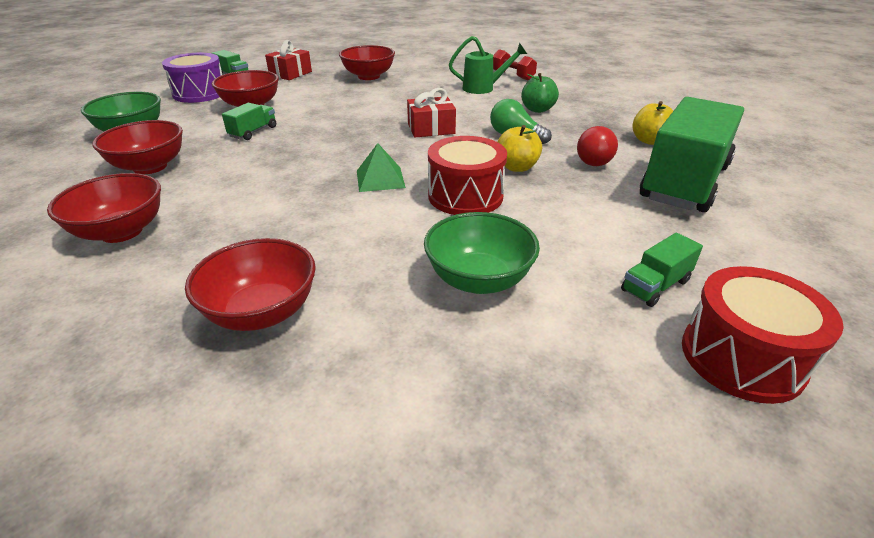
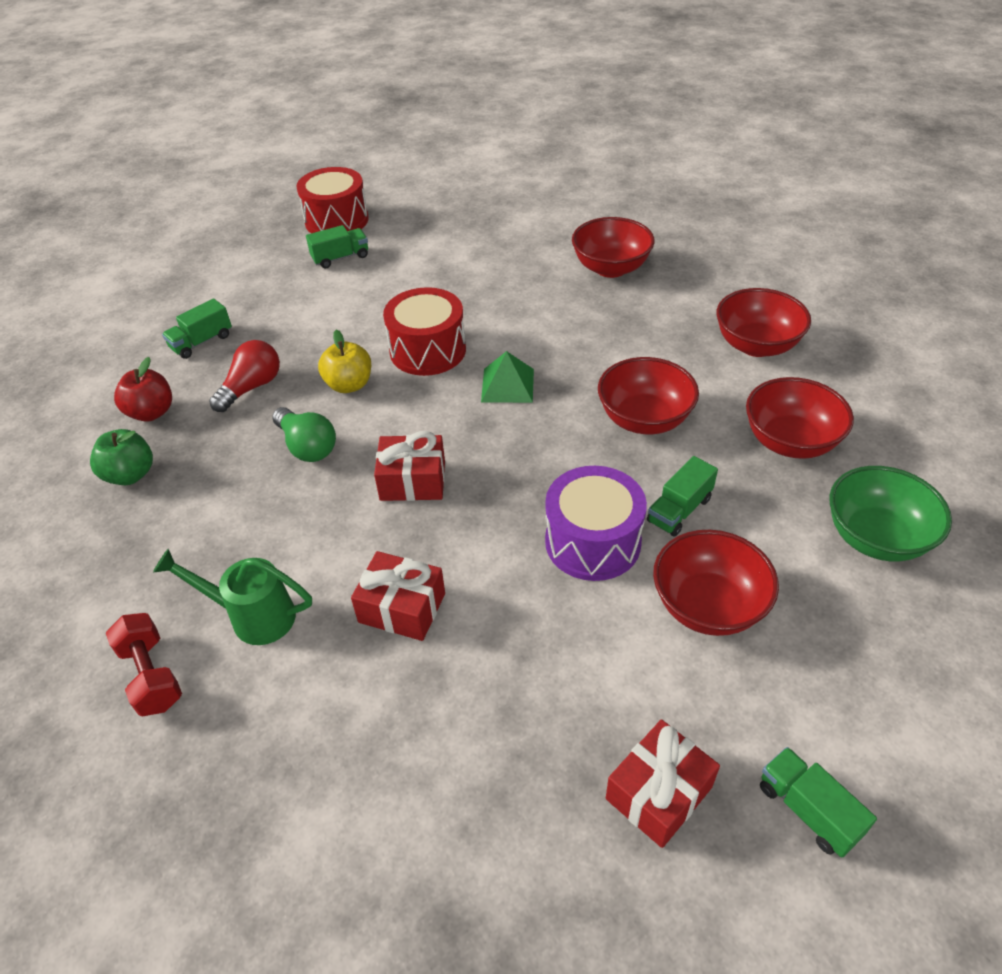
camera: 165 degrees left, 10 degrees up
purple drum [162,53,222,103] -> purple drum moved to [545,466,647,581]
red bowl [339,45,395,80] -> red bowl moved to [598,357,699,434]
green bowl [424,212,540,294] -> none
green apple [521,73,559,113] -> green apple moved to [90,429,153,485]
yellow apple [632,101,673,145] -> red apple [114,357,172,421]
green truck [640,97,744,212] -> green truck [162,298,232,359], size x0.41
none -> red gift [351,551,445,641]

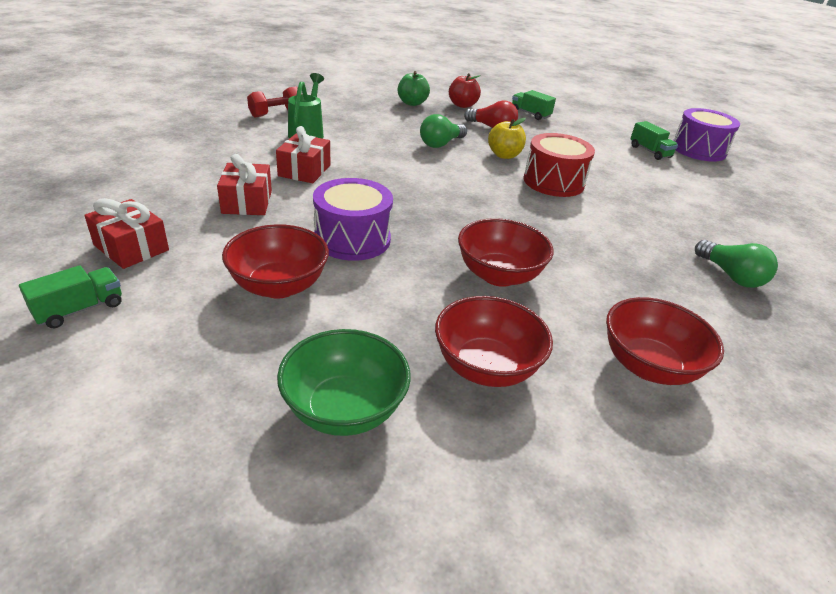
camera: 80 degrees right, 10 degrees down
red drum [297,167,369,233] -> purple drum [673,108,740,162]
red gift [374,431,445,501] -> red gift moved to [217,154,272,215]
green pyramid [481,351,534,403] -> none
red bowl [572,217,655,278] -> green light bulb [695,240,778,288]
green truck [647,456,718,537] -> none

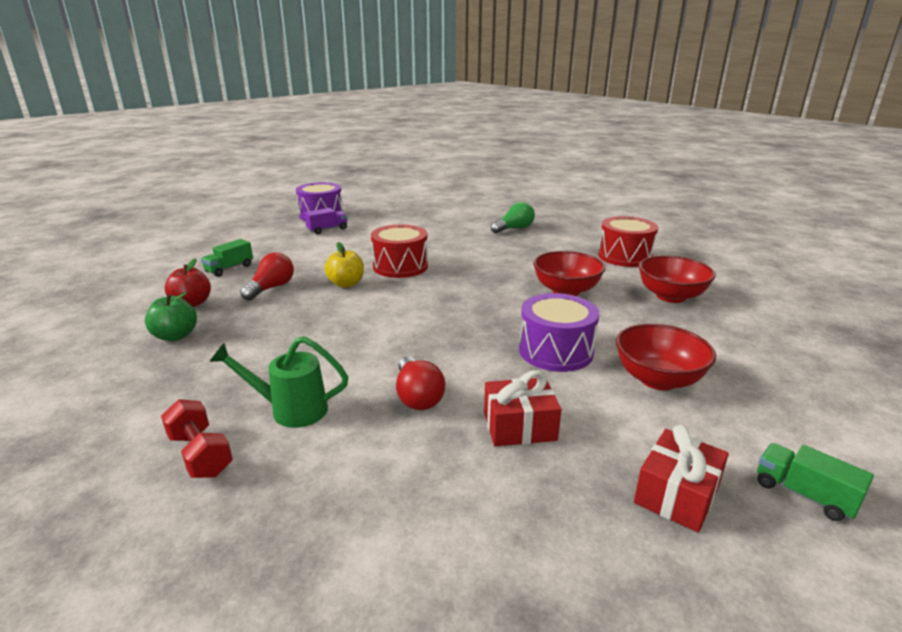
camera: 90 degrees left, 10 degrees down
red gift [276,126,330,183] -> red light bulb [396,356,445,410]
green bowl [277,329,411,436] -> none
green light bulb [420,114,467,148] -> none
red bowl [606,297,724,385] -> red drum [598,216,658,267]
green truck [630,121,678,160] -> purple truck [304,208,347,234]

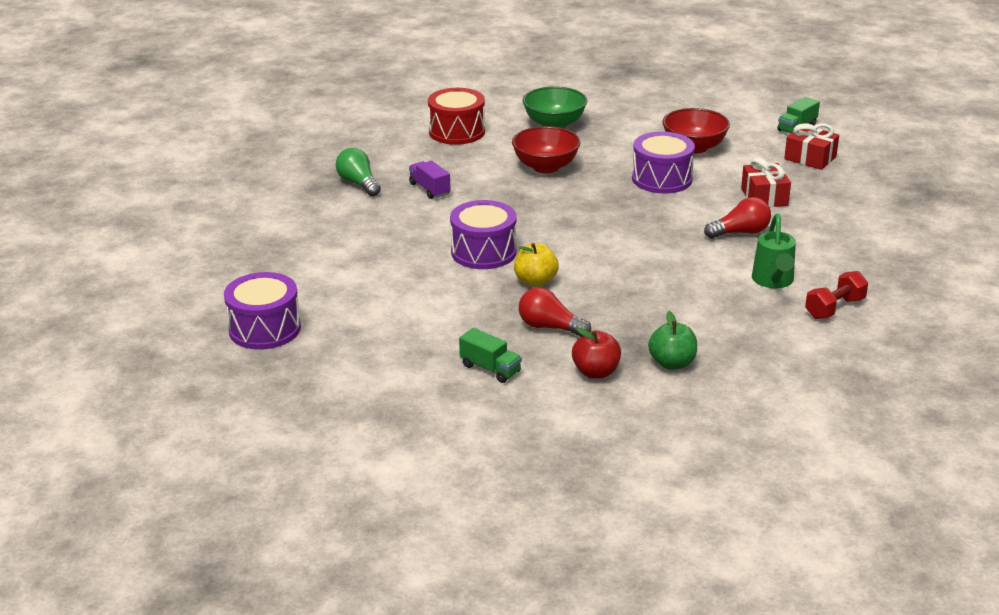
camera: 90 degrees left, 5 degrees up
purple truck [304,208,347,234] -> purple truck moved to [409,161,450,199]
red drum [371,224,428,278] -> purple drum [450,200,517,269]
red bowl [639,256,716,303] -> green bowl [523,86,587,128]

